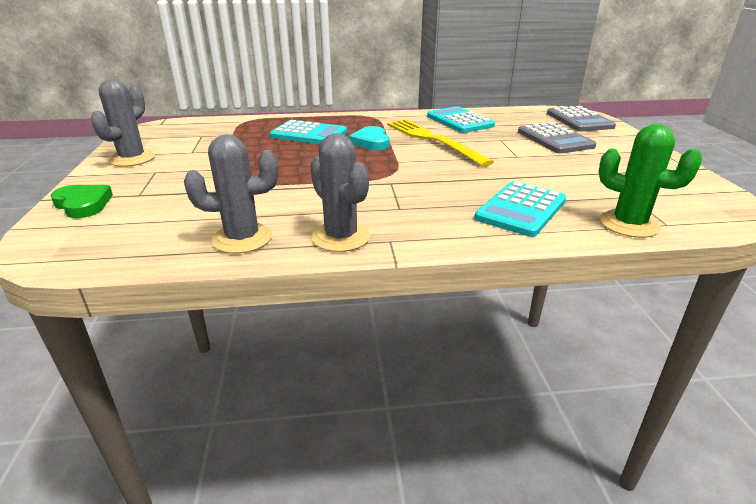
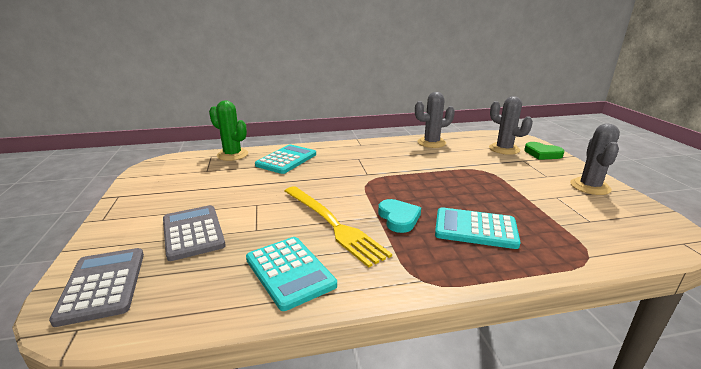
camera: 175 degrees right, 5 degrees down
grey cactus [310,133,370,252] -> grey cactus moved to [489,96,533,155]

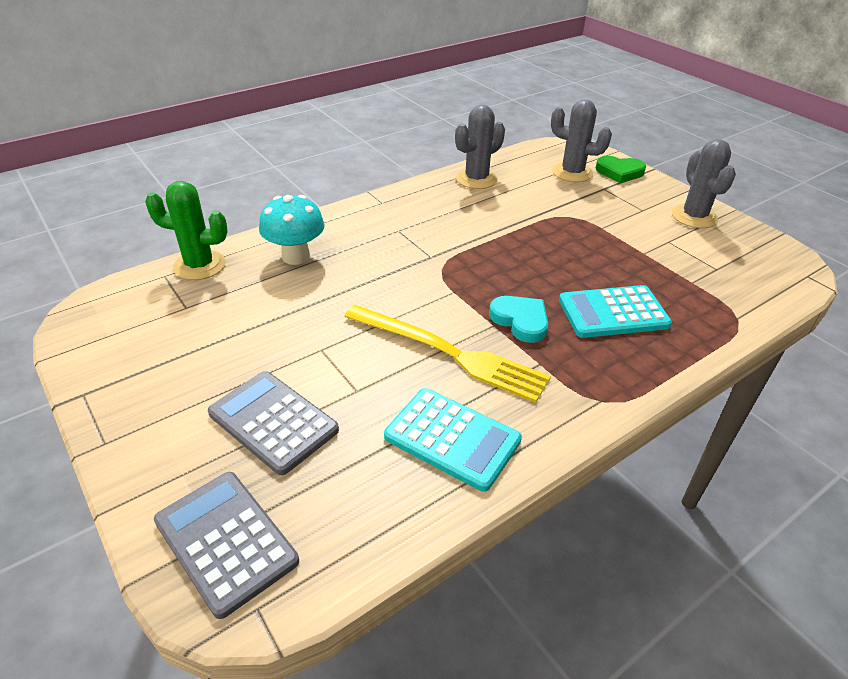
camera: 25 degrees left, 15 degrees up
turquoise calculator [255,145,316,174] -> turquoise mushroom [259,195,325,265]

